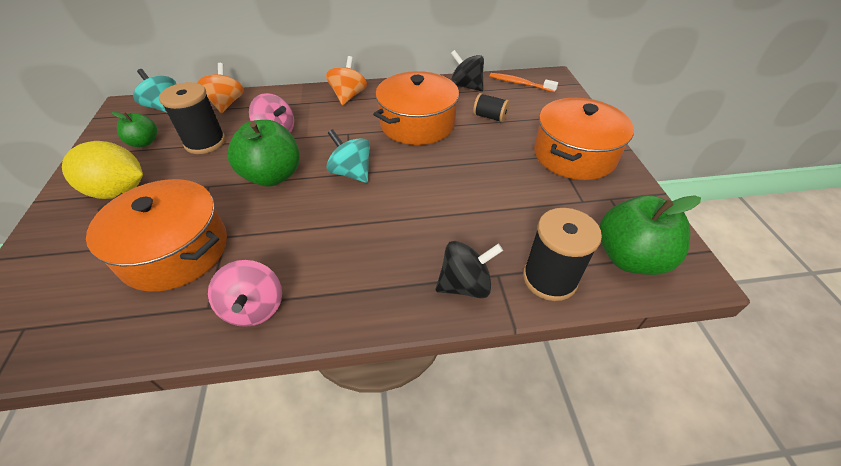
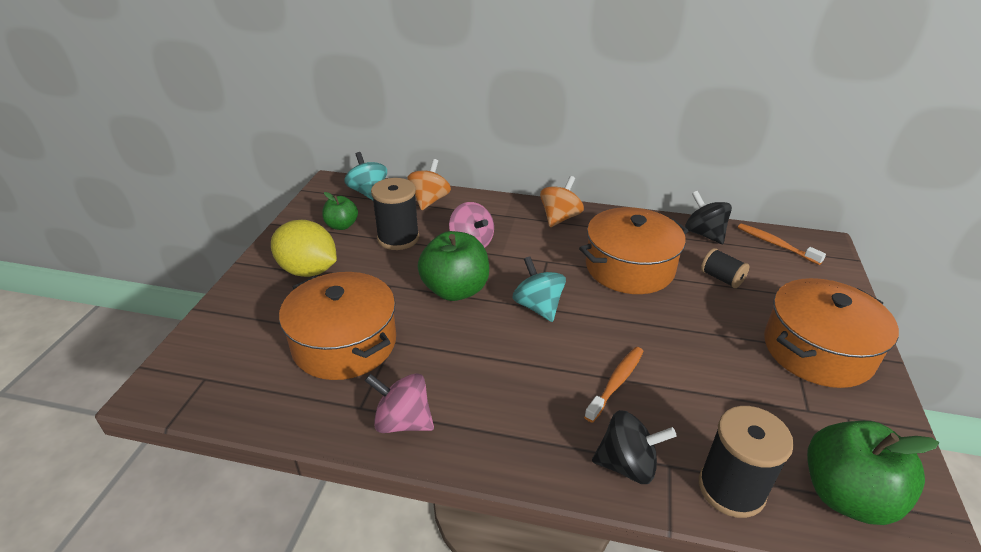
camera: 20 degrees right, 10 degrees down
pink spinning top [208,260,282,327] -> pink spinning top turned 105 degrees clockwise [365,373,434,433]
none -> orange toothbrush [584,347,644,423]

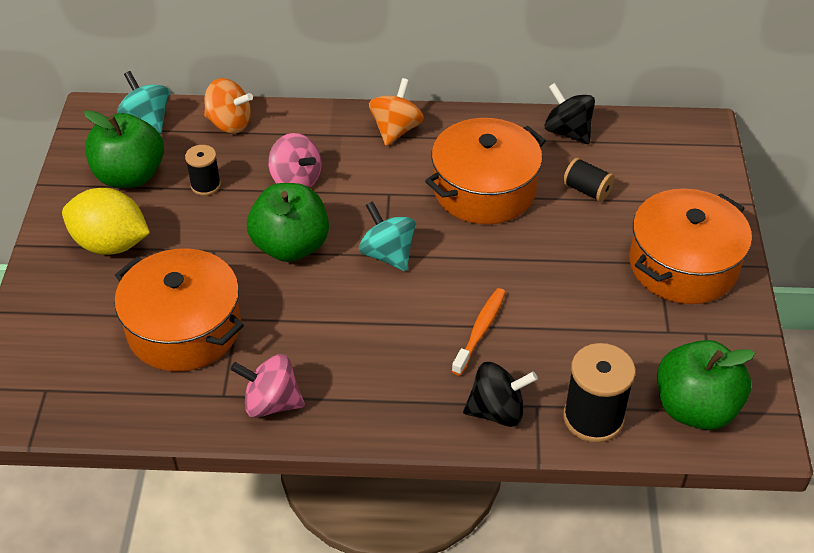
camera: 10 degrees left, 10 degrees up
green apple [322,192,358,230] -> green apple [84,110,164,188], size x1.76
black spool [371,178,419,250] -> black spool [185,145,221,196], size x0.59
orange spinning top [407,159,451,210] -> orange spinning top turned 105 degrees clockwise [204,78,253,134]
orange toothbrush [738,224,826,265] -> none

